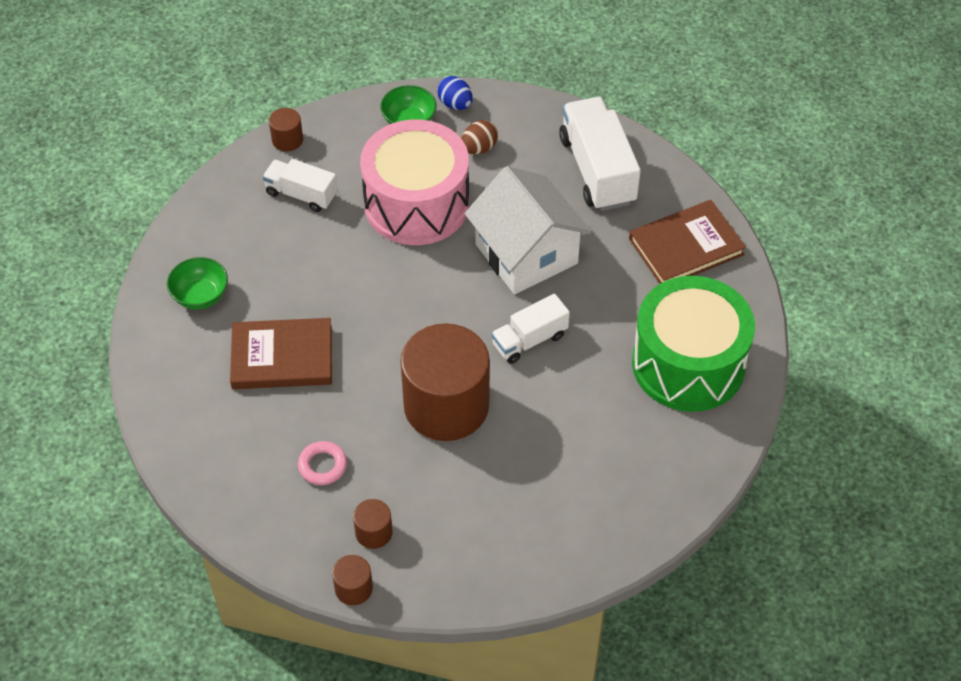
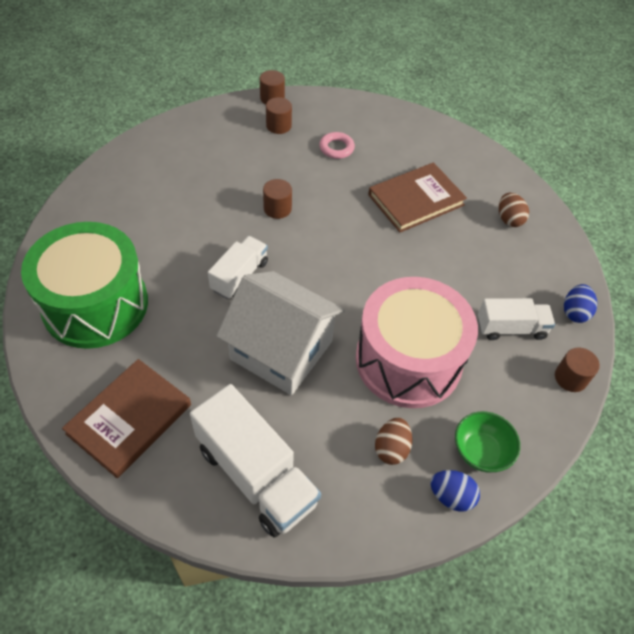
camera: 150 degrees right, 0 degrees up
green bowl [167,257,228,309] -> brown egg [499,193,529,227]
brown cylinder [400,323,490,441] -> brown cylinder [263,179,292,219], size x0.41
none -> blue egg [564,284,597,323]

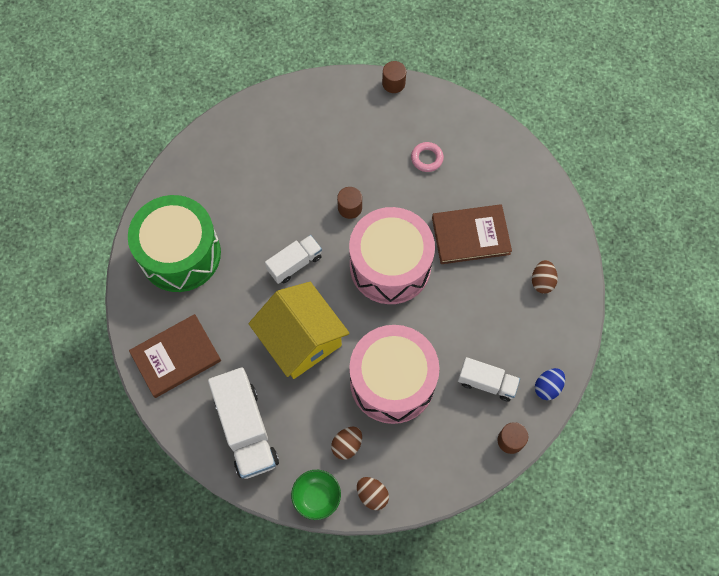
camera: 25 degrees right, 15 degrees up
white house [216,271,345,395] -> yellow house [248,282,350,379]
brown cylinder [266,97,292,134] -> none
blue egg [430,470,480,512] -> brown egg [357,477,389,510]
green bowl [455,411,520,472] -> green bowl moved to [291,470,341,520]
none -> pink drum [349,207,435,304]

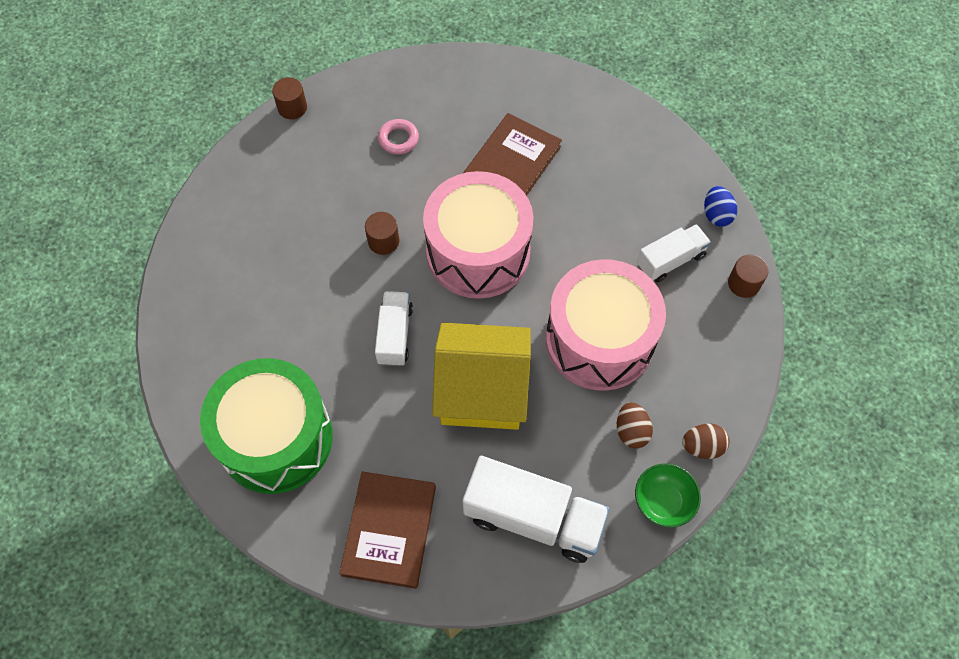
camera: 50 degrees left, 5 degrees down
brown egg [532,260,558,294] -> none

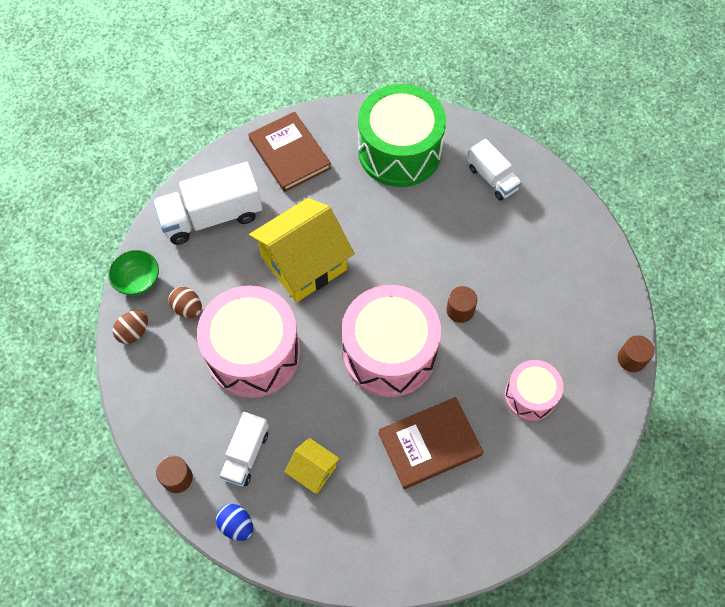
camera: 140 degrees right, 0 degrees up
white truck [375,291,413,366] -> white truck moved to [468,139,522,200]
pink ring [378,119,419,155] -> pink drum [505,360,564,421]
brown book [463,113,562,196] -> brown book turned 75 degrees clockwise [378,397,483,489]
none -> yellow house [284,438,340,494]

